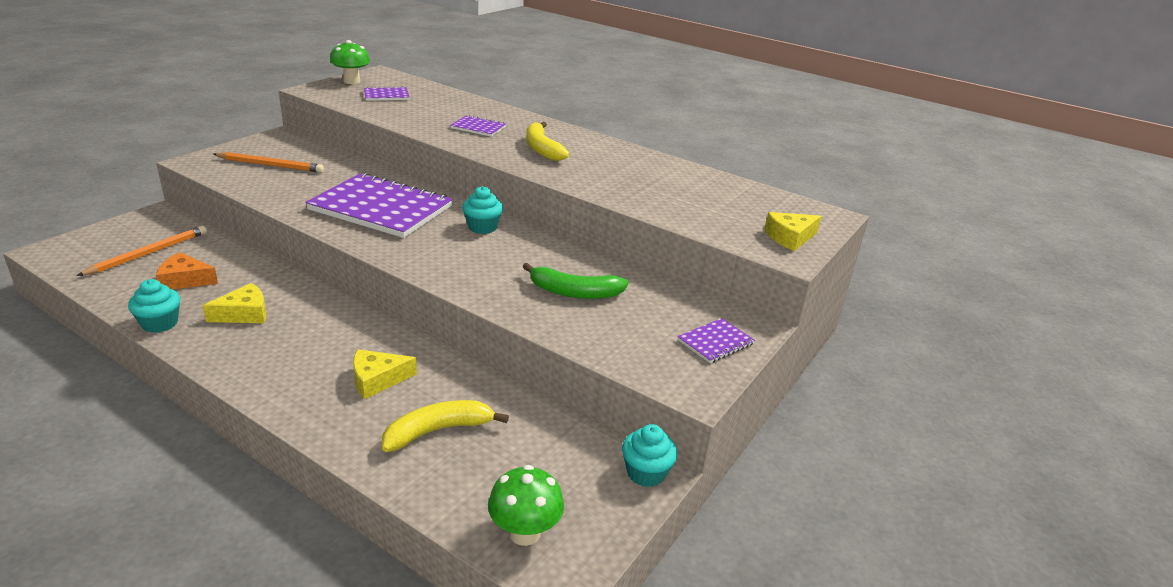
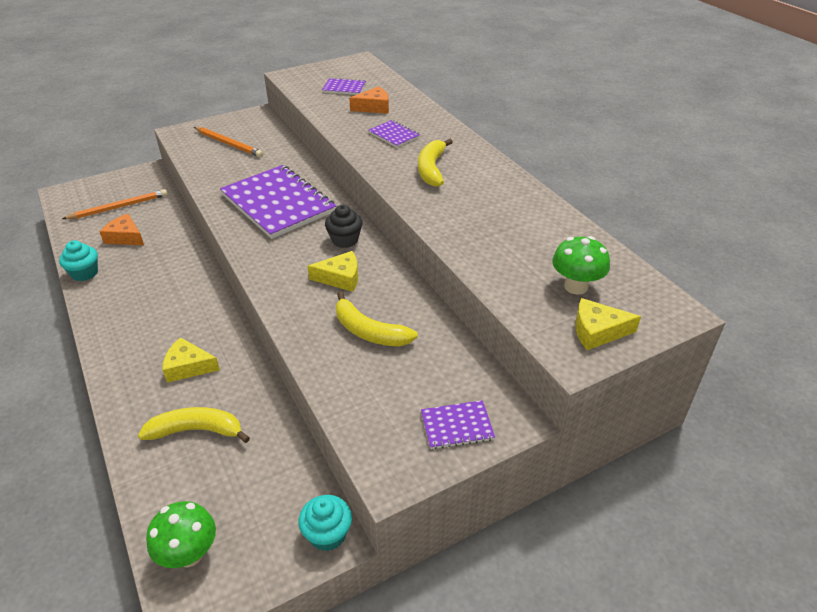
camera: 30 degrees right, 10 degrees up
yellow cheese [203,283,266,323] -> yellow cheese moved to [308,251,358,292]
green mushroom [330,40,370,84] -> green mushroom moved to [552,236,610,295]
turquoise cupcake [462,186,503,234] -> black cupcake [325,205,363,248]
green banana [522,263,629,299] -> yellow banana [336,291,418,347]
none -> orange cheese [349,86,389,114]

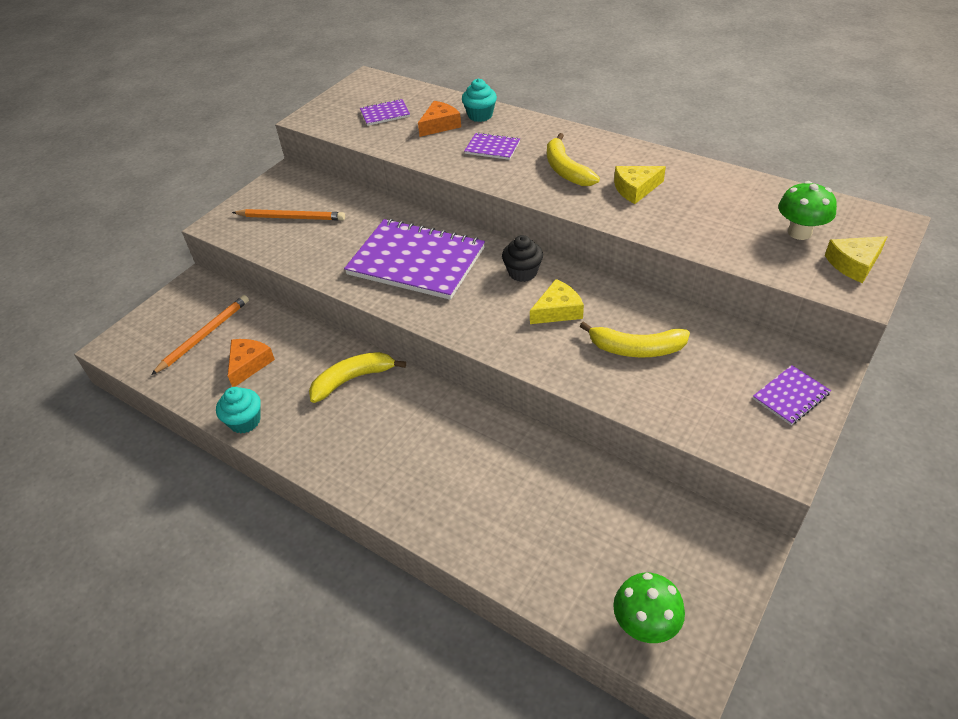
camera: 25 degrees left, 5 degrees up
orange cheese [100,214,144,245] -> orange cheese turned 105 degrees clockwise [228,339,275,387]
yellow banana [138,407,250,443] -> yellow banana moved to [309,352,406,403]
yellow cheese [162,337,220,383] -> yellow cheese moved to [614,166,666,204]
turquoise cupcake [299,495,352,551] -> turquoise cupcake moved to [462,79,497,122]

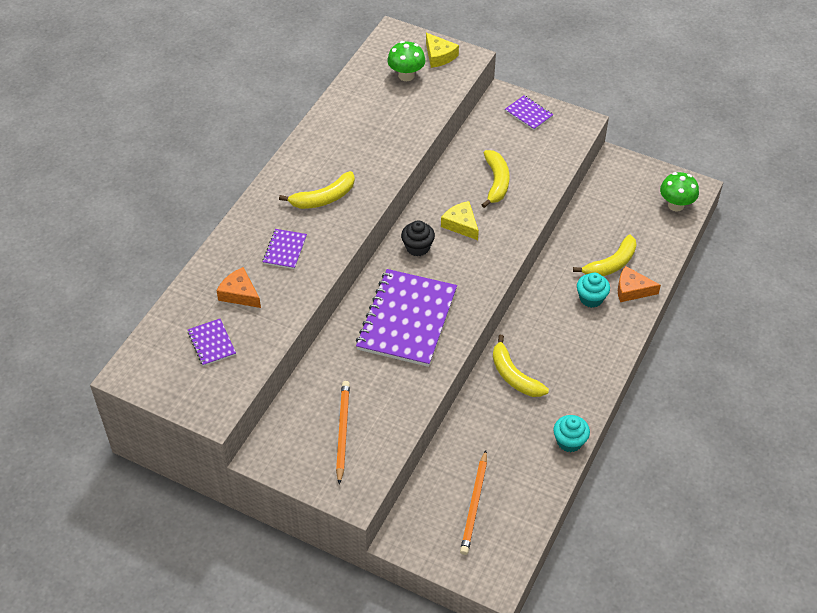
camera: 100 degrees left, 5 degrees up
orange pencil [151,295,249,375] -> orange pencil turned 105 degrees counterclockwise [460,450,487,555]
orange cheese [228,339,275,387] -> orange cheese moved to [618,266,661,302]
turquoise cupcake [462,79,497,122] -> turquoise cupcake moved to [577,273,610,308]
yellow cheese [614,166,666,204] -> none
none -> yellow banana [573,235,637,276]

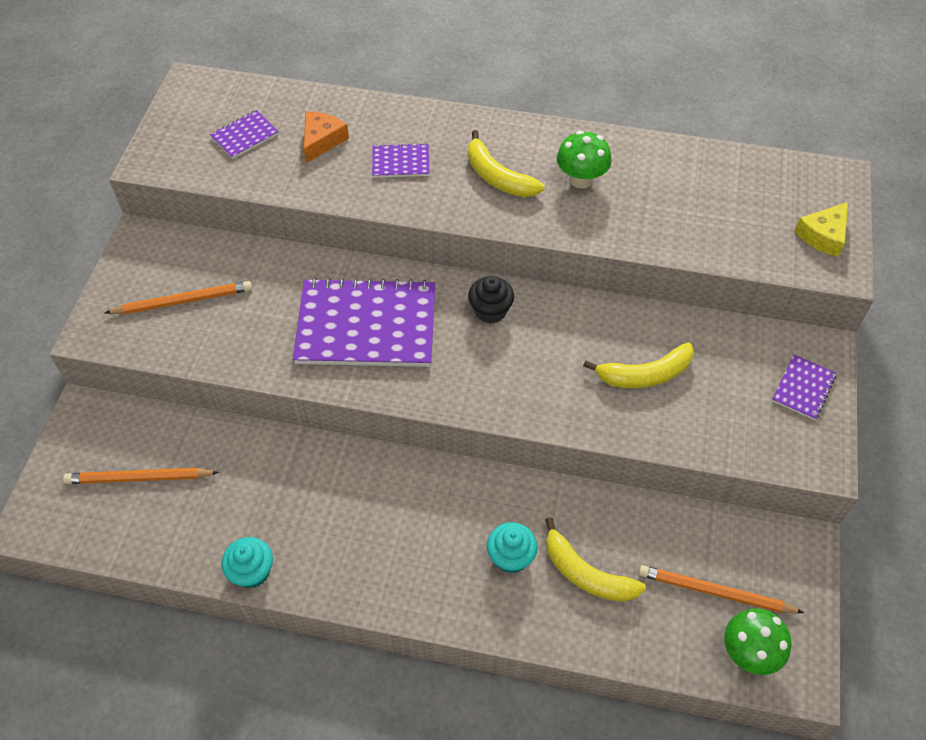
camera: 75 degrees right, 5 degrees up
green mushroom [387,41,425,81] -> green mushroom moved to [557,131,612,189]
yellow cheese [441,201,479,240] -> none
yellow banana [493,335,549,397] -> none
orange cheese [618,266,661,302] -> none
none -> orange pencil [639,565,804,613]

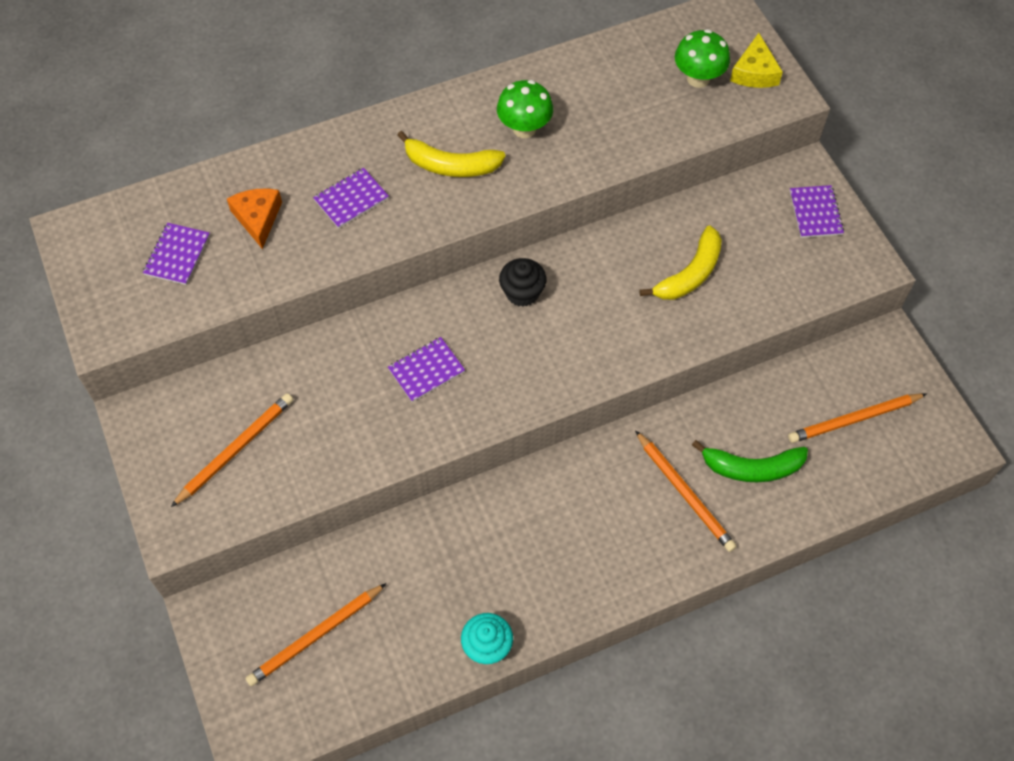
camera: 35 degrees left, 5 degrees up
purple notebook [293,277,435,367] -> purple notebook [388,337,465,402], size x0.44
turquoise cupcake [487,522,537,573] -> orange pencil [635,430,737,552]
yellow banana [545,517,646,602] -> green banana [692,440,808,482]
green mushroom [724,608,792,675] -> green mushroom moved to [675,29,730,88]

